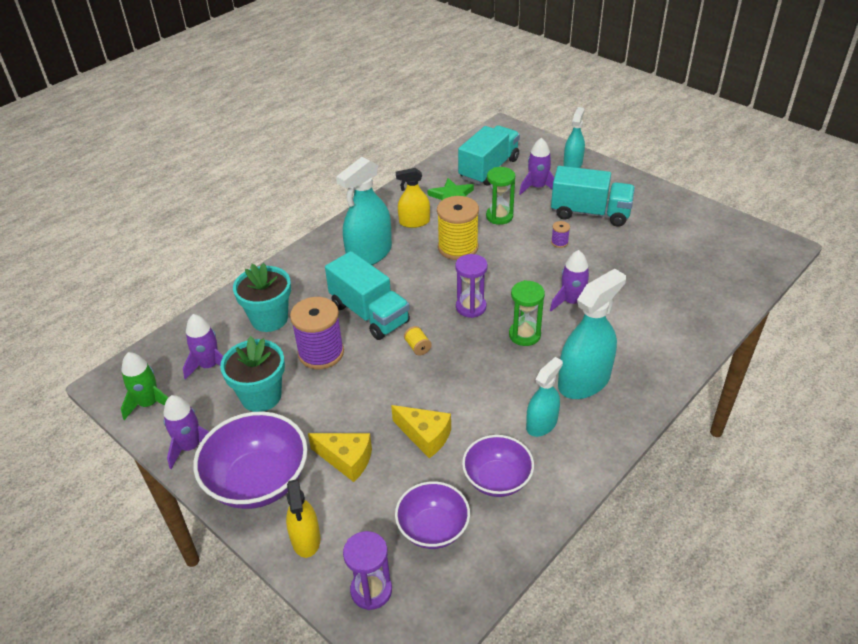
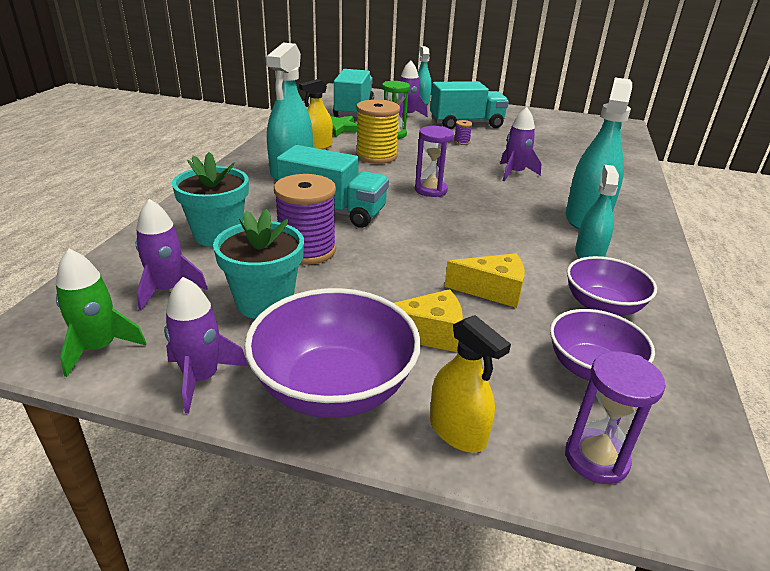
camera: 30 degrees left, 10 degrees down
yellow spool [404,326,432,356] -> none
green hourglass [509,280,545,346] -> none

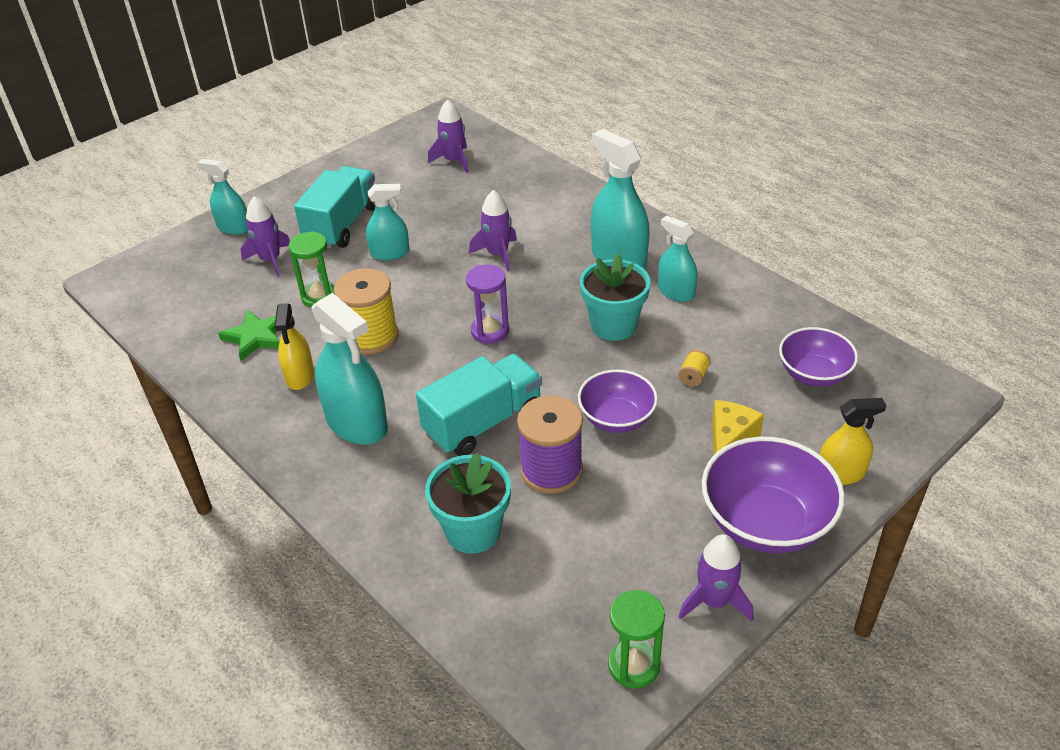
camera: 55 degrees left, 10 degrees up
green rocket [56,249,147,377] -> green hourglass [608,590,665,689]
purple rocket [136,199,208,311] -> purple rocket moved to [428,100,468,173]
turquoise flower pot [213,209,304,319] -> turquoise flower pot moved to [580,253,651,341]
turquoise truck [333,69,374,117] -> none
yellow cheese [444,253,525,308] -> yellow spool [678,349,711,387]
purple spool [454,120,473,145] -> turquoise spray bottle [366,184,409,261]
purple hourglass [565,351,666,484] -> none
purple bowl [567,256,657,316] -> purple bowl moved to [578,370,658,433]

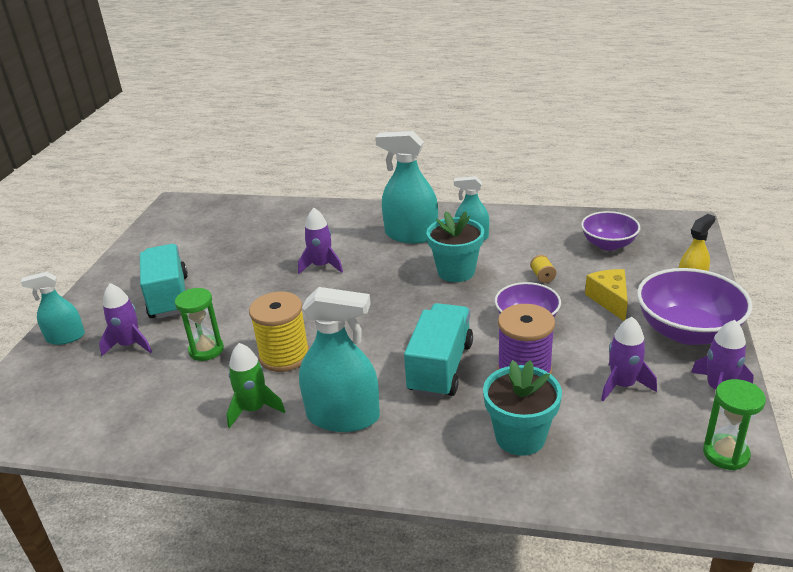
camera: 35 degrees left, 10 degrees down
green star [218,309,280,361] -> none
yellow spray bottle [275,303,314,390] -> green rocket [227,343,286,428]
turquoise spray bottle [366,184,409,261] -> none
purple rocket [428,100,468,173] -> purple rocket moved to [601,317,657,401]
purple hourglass [466,264,509,344] -> none

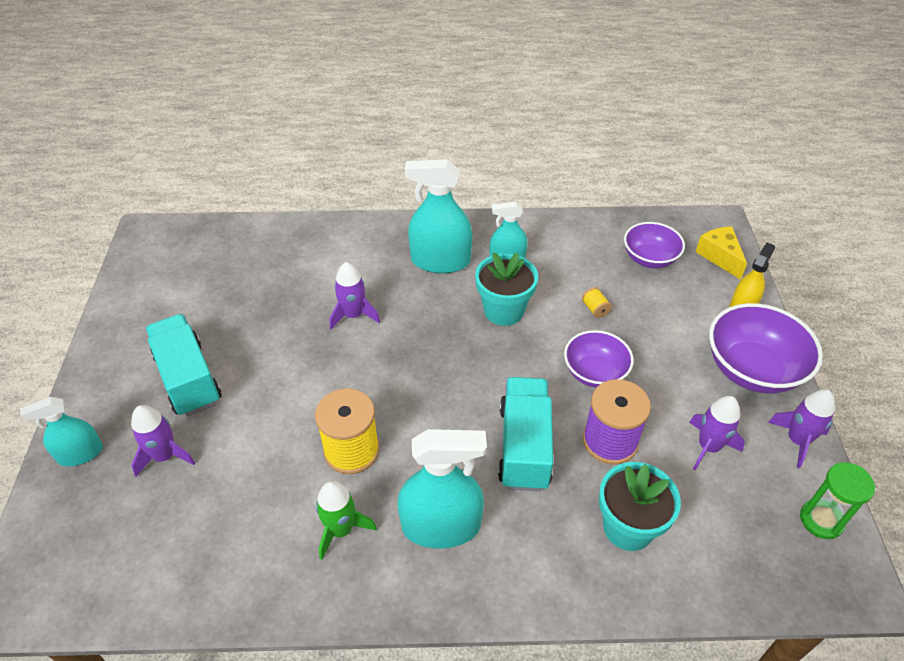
camera: 15 degrees left, 15 degrees up
green hourglass [175,288,224,361] -> none
yellow cheese [585,269,628,321] -> yellow cheese moved to [695,227,747,280]

